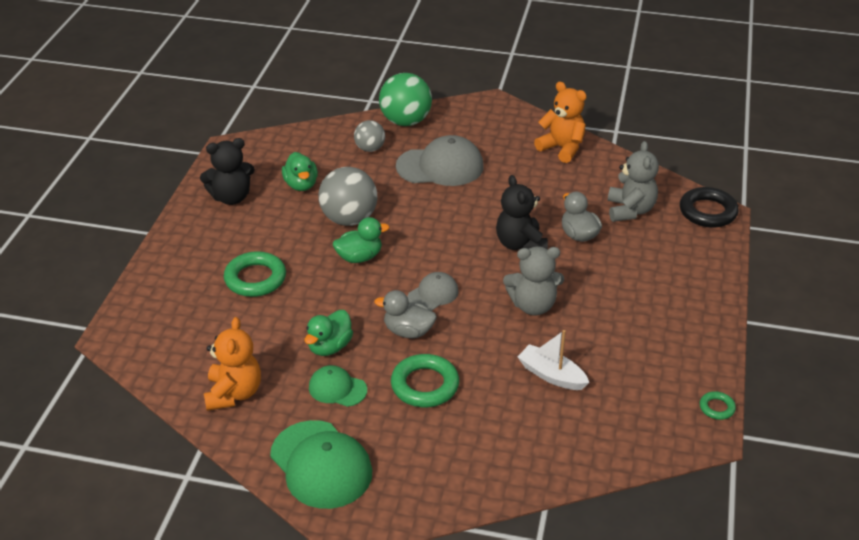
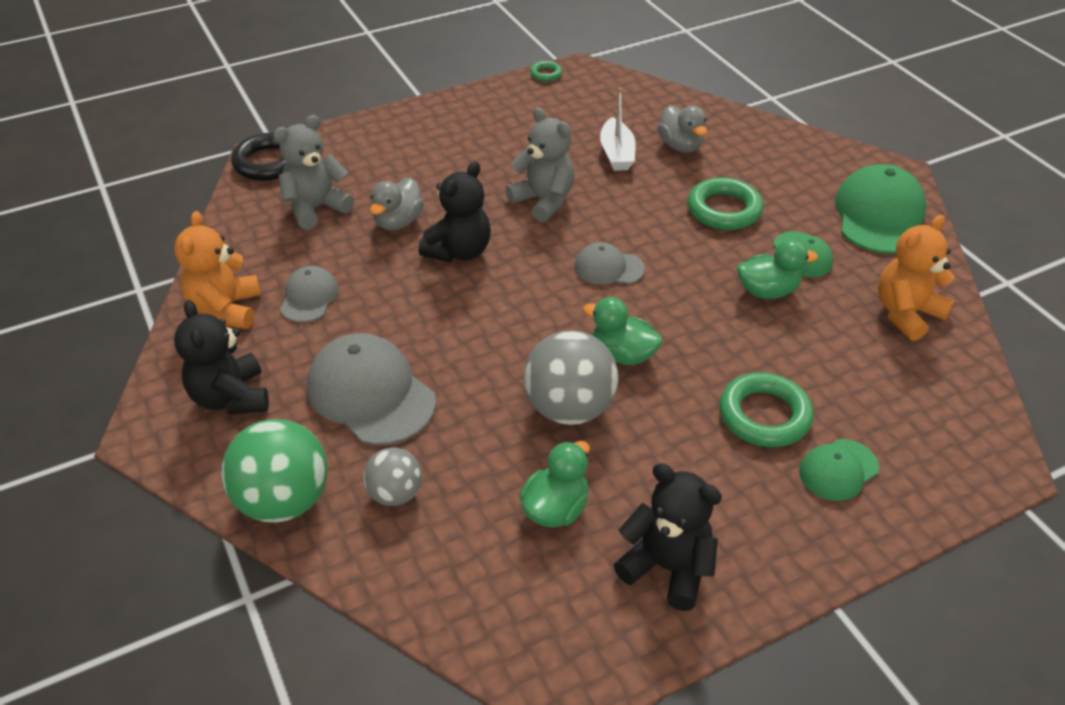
camera: 130 degrees left, 5 degrees up
grey duck [374,290,436,338] -> grey duck moved to [657,105,707,152]
none -> black teddy bear [174,300,269,415]
none -> grey cap [280,266,339,322]
none -> green cap [799,439,879,501]

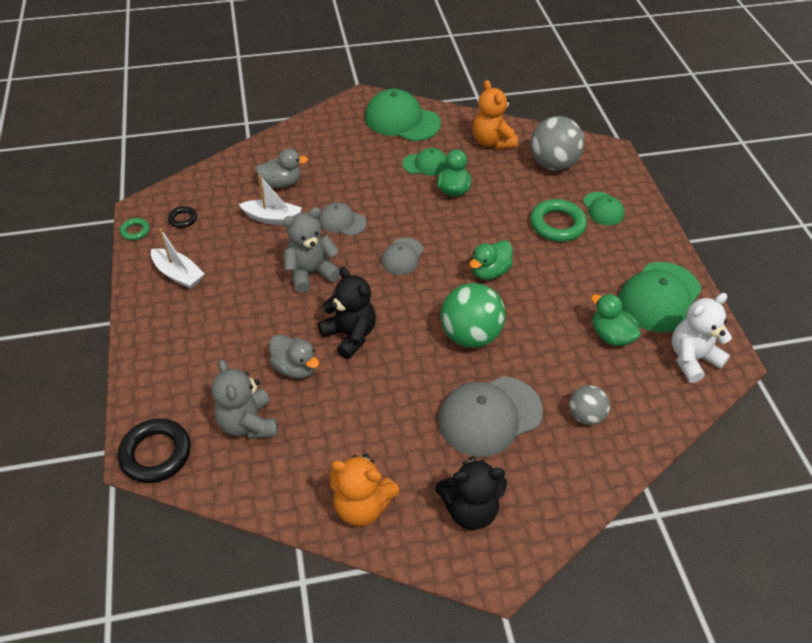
camera: 75 degrees left, 5 degrees up
green ball [221,419,328,523] -> green ball moved to [441,283,506,348]
grey cap [280,266,339,322] -> grey cap moved to [319,202,367,236]
grey ball [524,330,619,425] -> grey ball moved to [530,116,585,171]
black teddy bear [614,463,722,611] -> green cap [619,262,702,332]
green ring [688,177,763,230] -> none
none -> white boat [151,228,204,289]
none -> black ring [168,206,197,228]
none -> white teddy bear [672,293,732,383]

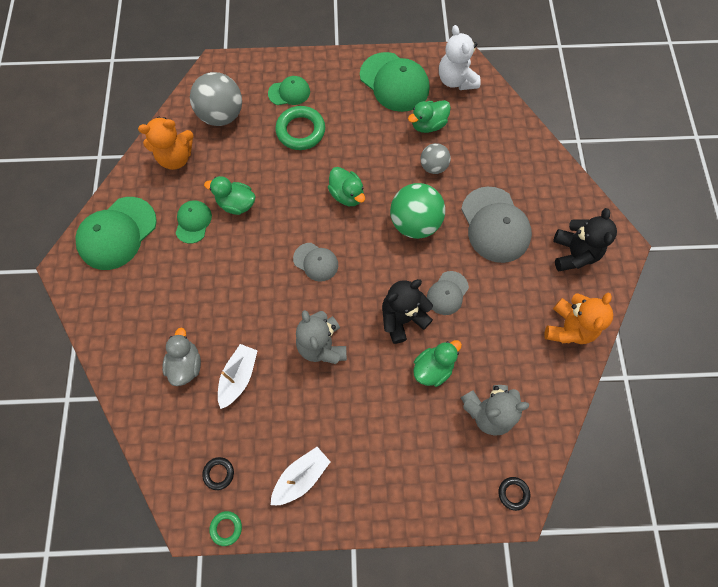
camera: 80 degrees left, 20 degrees up
black ring [118,418,191,483] -> black ring [498,477,530,511], size x0.51
grey duck [269,334,319,379] -> green duck [413,340,462,387]
grey cap [319,202,367,236] -> grey cap moved to [427,271,469,315]
grey ball [569,385,610,425] -> grey ball moved to [420,143,451,174]

